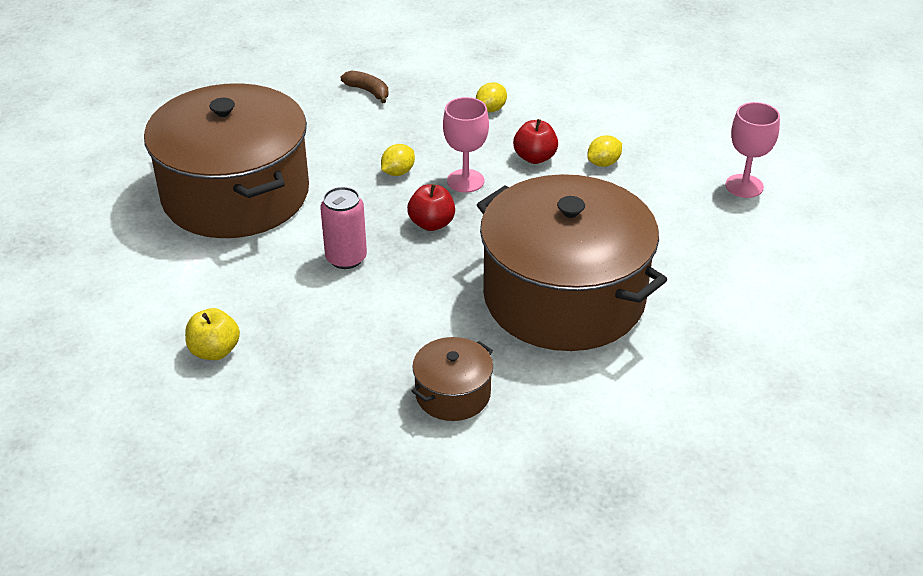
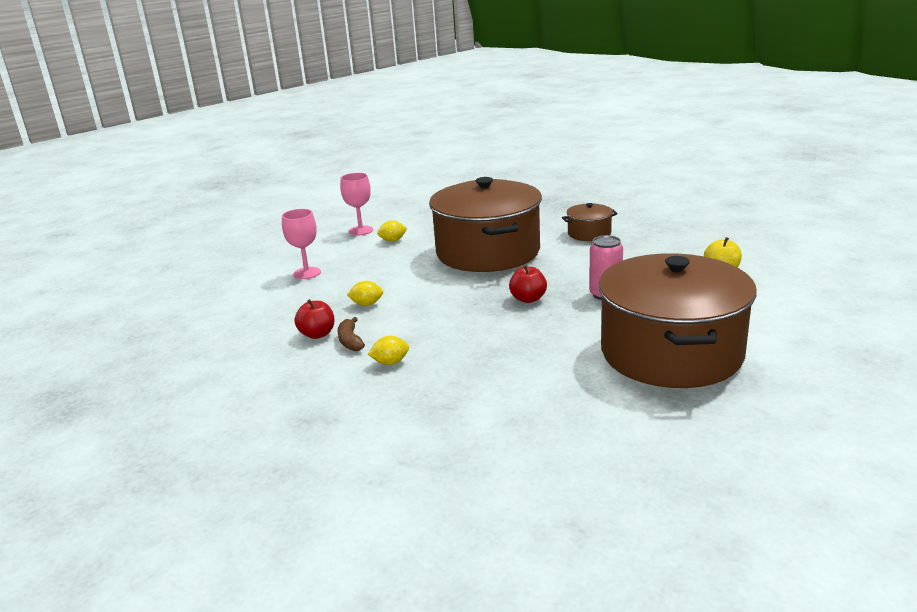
camera: 145 degrees left, 15 degrees down
brown banana [341,71,389,103] -> brown banana moved to [338,317,365,351]
yellow lemon [381,144,415,176] -> yellow lemon moved to [377,220,407,242]
pink goblet [443,97,489,193] -> pink goblet moved to [340,173,373,235]
red apple [513,119,558,164] -> red apple moved to [294,299,335,339]

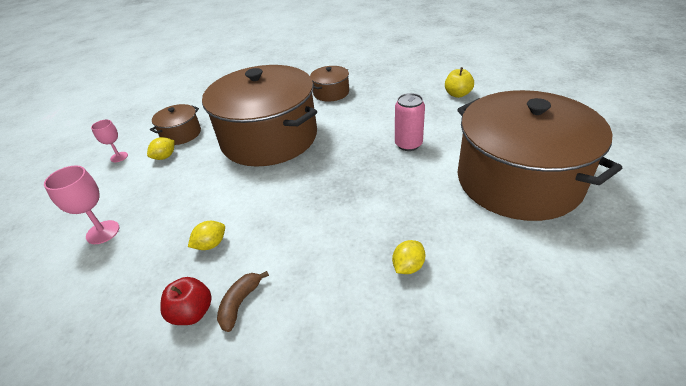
camera: 35 degrees left, 15 degrees up
brown banana [338,317,365,351] -> brown banana turned 75 degrees clockwise [217,271,269,332]
pink goblet [340,173,373,235] -> pink goblet [91,120,128,162], size x0.66
yellow lemon [368,336,409,365] -> yellow lemon moved to [392,240,426,274]
red apple [509,265,547,303] -> none
none -> brown pot [150,104,201,145]

